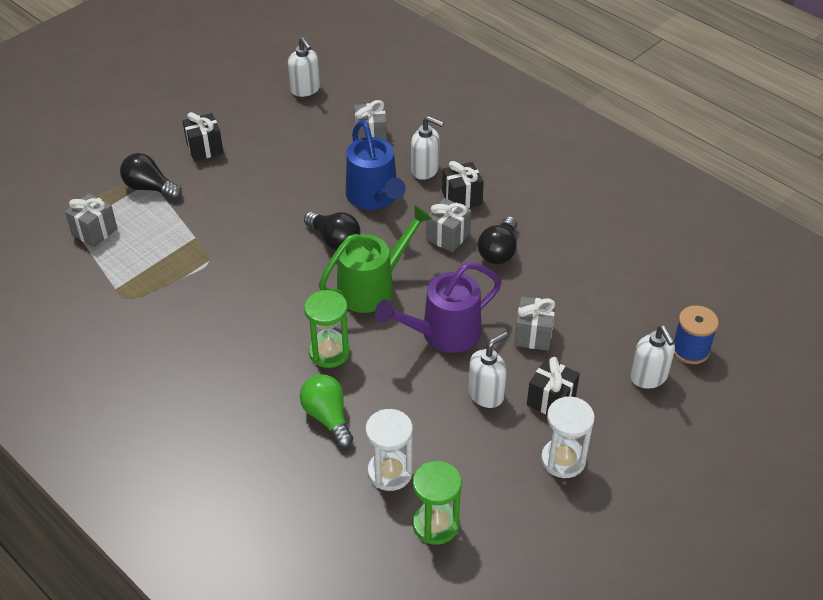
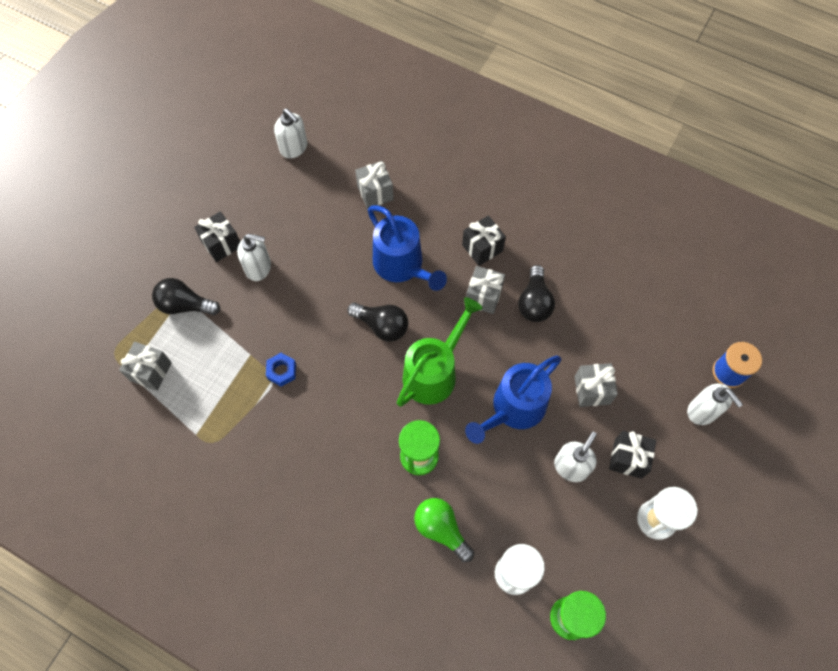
camera: 15 degrees left, 20 degrees up
purple watering can [375,262,501,353] -> blue watering can [465,356,561,444]
white soap dispenser [411,116,444,180] -> white soap dispenser moved to [237,234,271,281]
none -> blue nut [266,353,296,387]

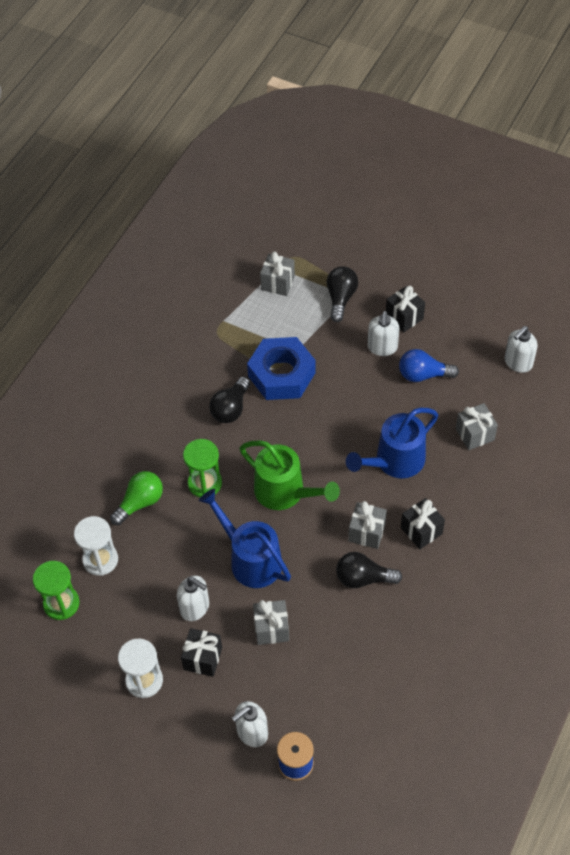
camera: 90 degrees right, 10 degrees down
blue nut [266,353,296,387] -> blue nut [247,337,315,400], size x2.36
black light bulb [347,303,408,341] -> black light bulb moved to [209,377,250,423]
none -> blue light bulb [399,349,459,382]

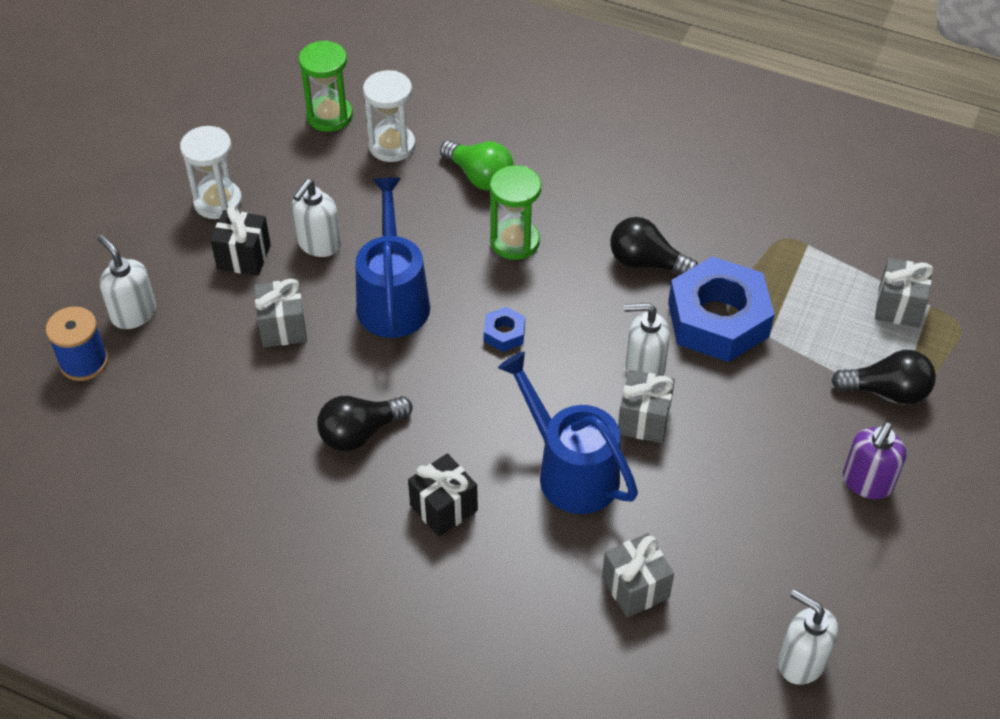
camera: 85 degrees right, 5 degrees down
blue watering can [199,489,291,588] -> blue watering can turned 45 degrees counterclockwise [355,177,430,338]
green watering can [240,440,340,510] -> blue nut [484,307,525,352]
black light bulb [336,552,402,588] -> black light bulb turned 120 degrees counterclockwise [317,396,413,451]
grey gift [348,501,387,549] -> grey gift moved to [618,370,675,443]
white soap dispenser [368,311,399,356] -> white soap dispenser moved to [624,303,670,376]
black gift [386,286,425,333] -> purple soap dispenser [843,422,906,499]
blue light bulb [399,349,459,382] -> none

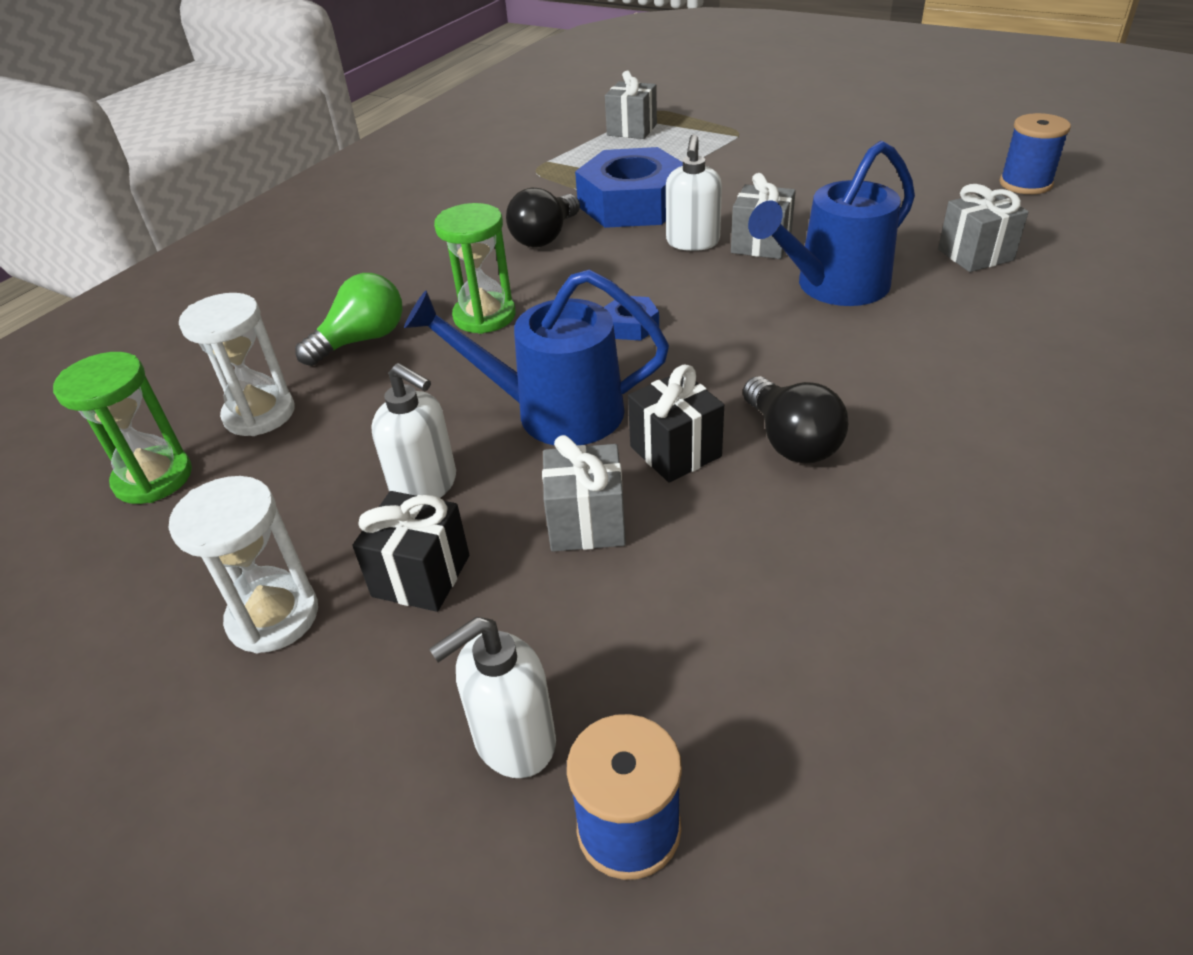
camera: 80 degrees left, 10 degrees down
black gift [408,453,478,537] -> black gift moved to [628,364,724,483]
white soap dispenser [778,589,838,685] -> blue spool [1000,113,1071,194]
black light bulb [831,350,936,404] -> none
purple soap dispenser [843,422,906,499] -> none

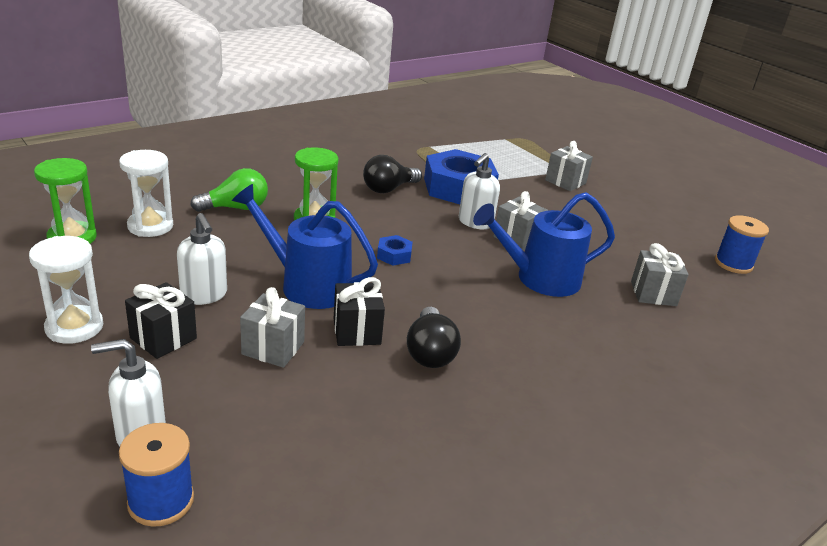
camera: 15 degrees right, 10 degrees down
grey gift [605,71,657,139] -> grey gift moved to [545,141,593,191]

